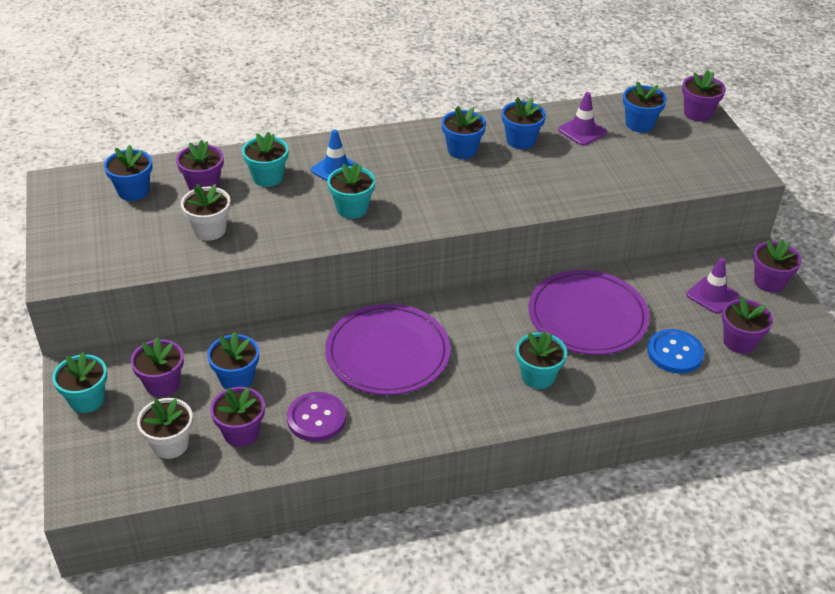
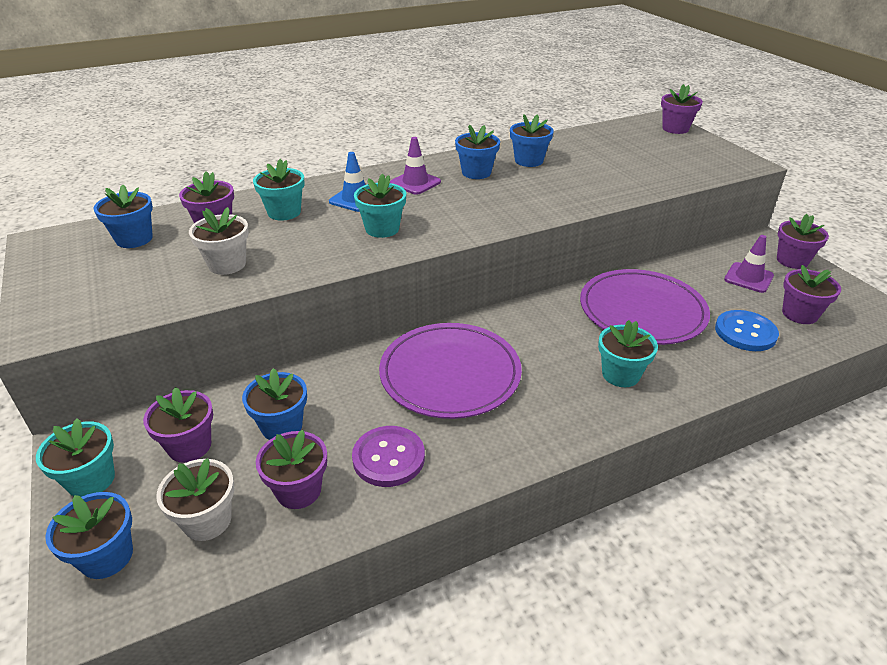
camera: 10 degrees left, 5 degrees down
purple traffic cone [558,92,607,146] -> purple traffic cone moved to [390,137,441,195]
blue flower pot [623,81,667,132] -> blue flower pot moved to [45,492,133,579]

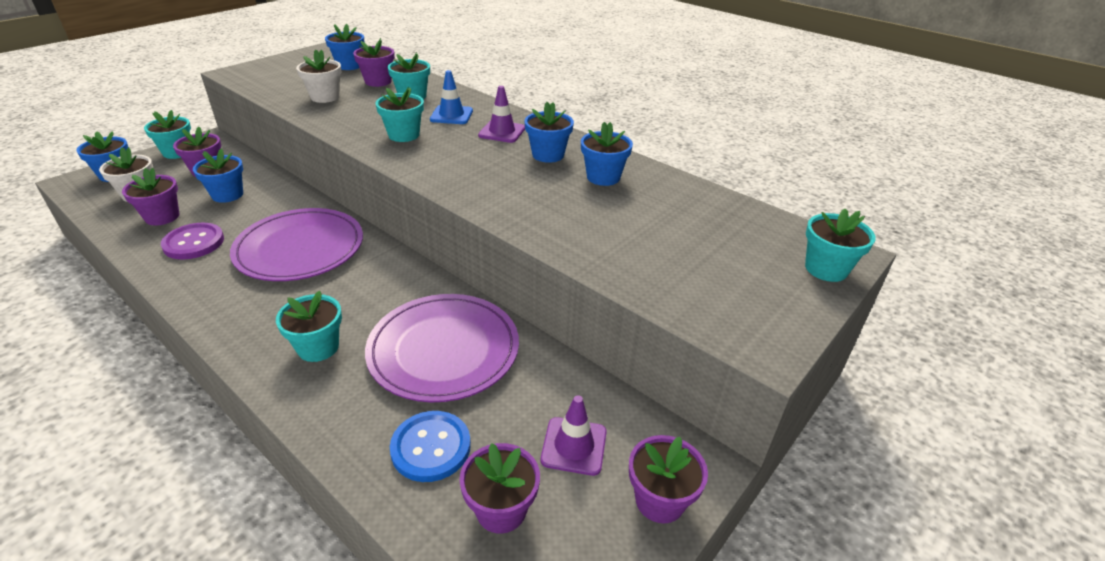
camera: 65 degrees right, 0 degrees up
purple flower pot [661,84,703,134] -> turquoise flower pot [805,208,876,282]

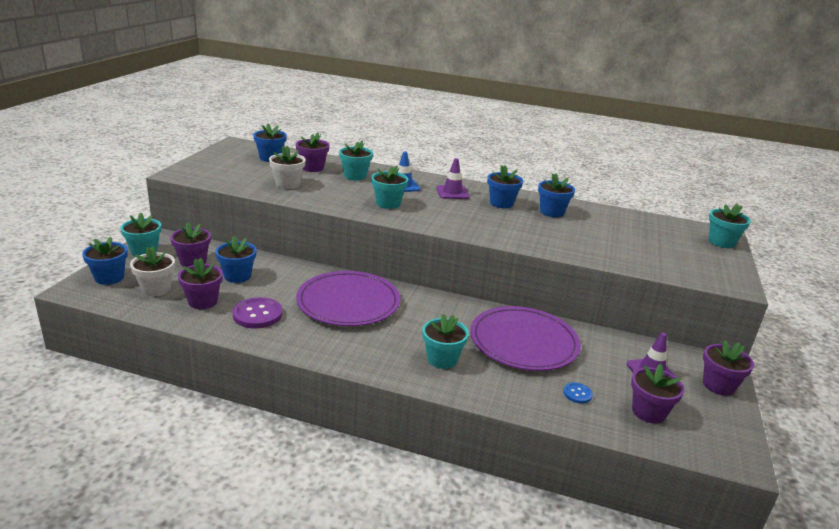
camera: 25 degrees left, 10 degrees down
blue button [390,411,471,482] -> blue button [564,382,593,404], size x0.52

